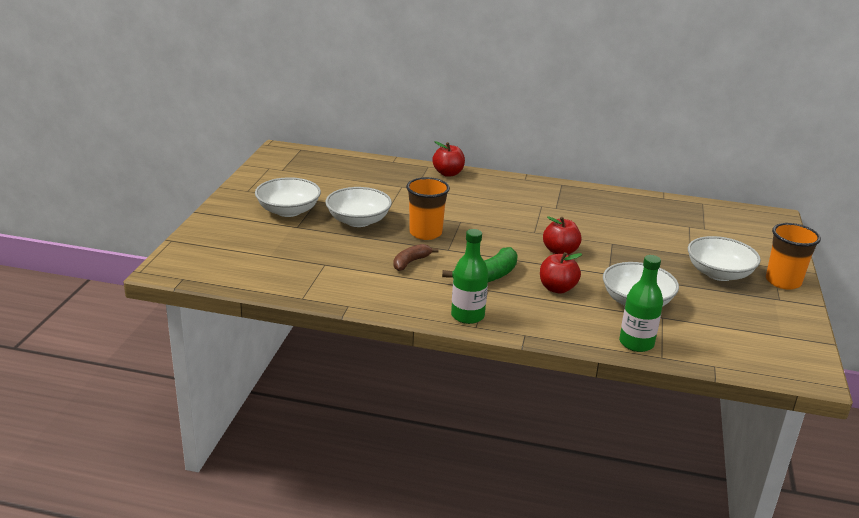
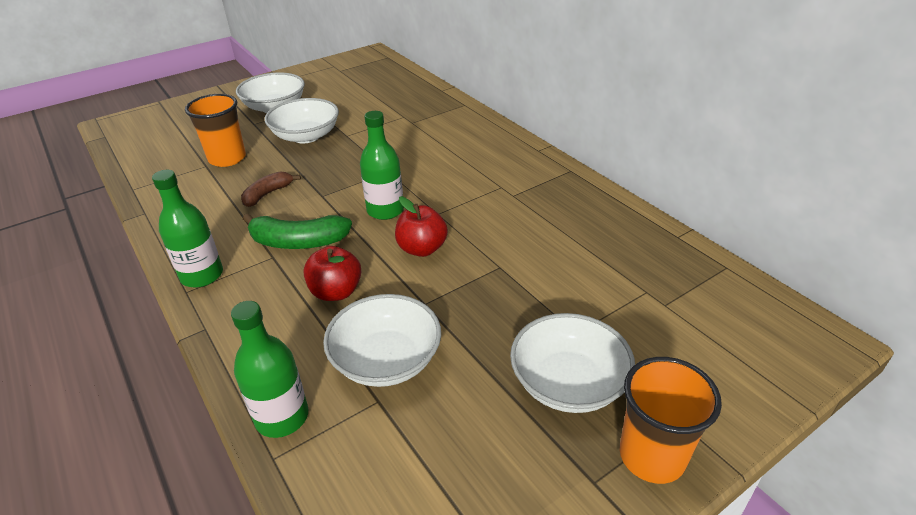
camera: 45 degrees right, 10 degrees up
brown banana [393,244,439,271] -> brown banana turned 45 degrees counterclockwise [241,171,301,207]
orange cup [406,177,450,240] -> orange cup moved to [185,94,246,167]
red apple [432,141,465,177] -> none
none -> green bottle [360,111,404,220]

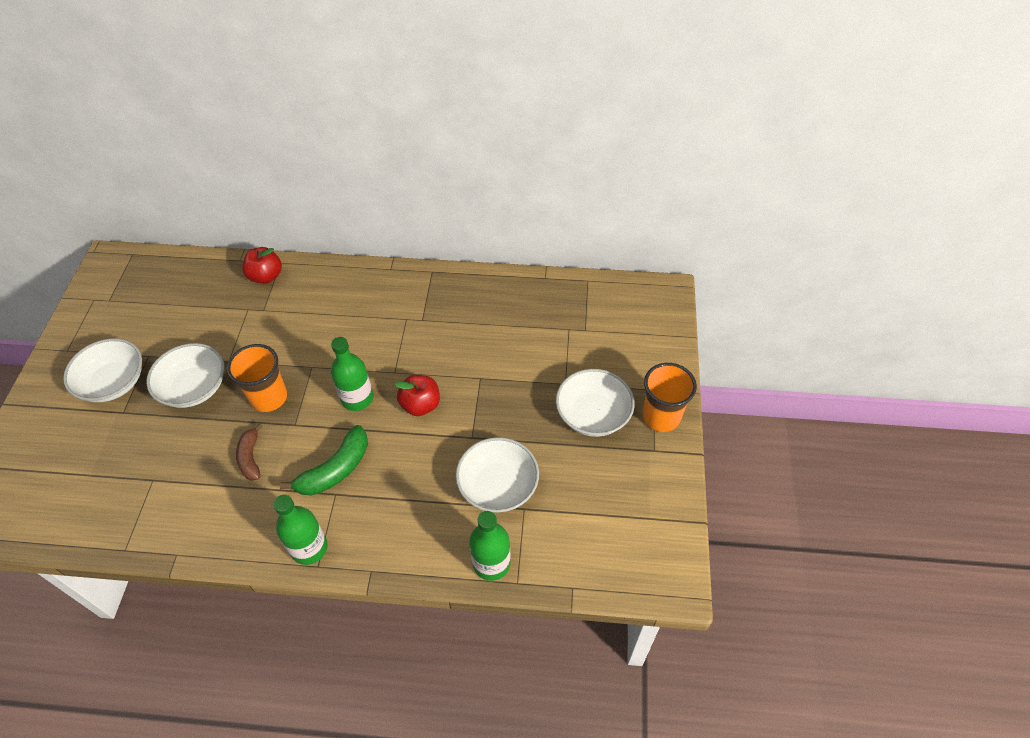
camera: 50 degrees left, 15 degrees up
orange cup [185,94,246,167] -> orange cup moved to [227,344,287,412]
red apple [303,246,361,301] -> red apple moved to [242,247,282,284]

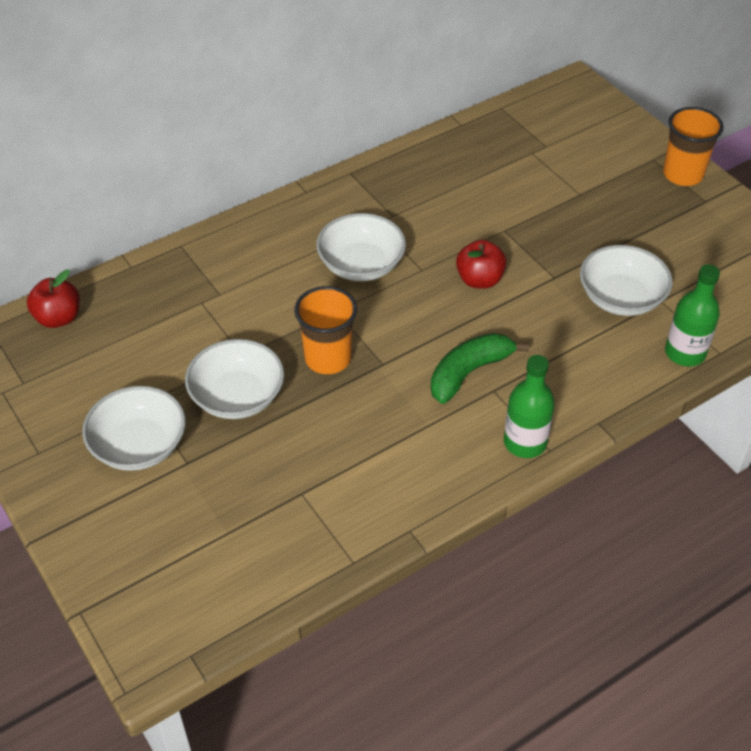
camera: 40 degrees left, 5 degrees down
brown banana [236,423,262,481] -> none
red apple [242,247,282,284] -> red apple moved to [27,270,80,328]
green banana [280,425,368,496] -> green banana turned 135 degrees counterclockwise [431,333,529,404]
green bottle [331,337,374,411] -> none
white bowl [556,369,635,437] -> white bowl moved to [316,213,406,281]

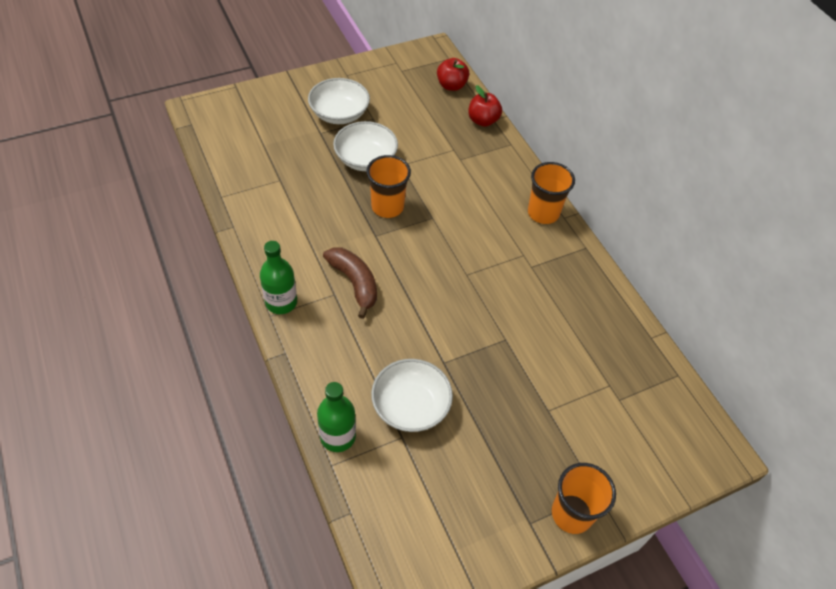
camera: 95 degrees right, 5 degrees up
white bowl [316,213,406,281] -> none
green banana [431,333,529,404] -> brown banana [323,247,377,319]
red apple [456,240,507,289] -> red apple moved to [468,85,502,127]
none -> orange cup [528,162,575,224]

